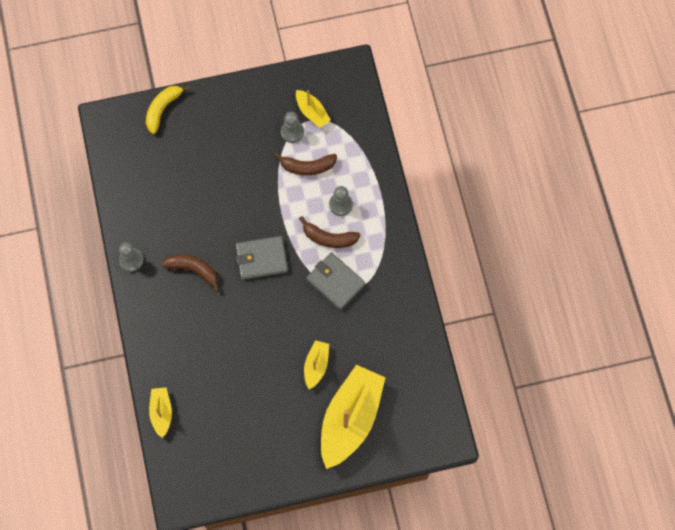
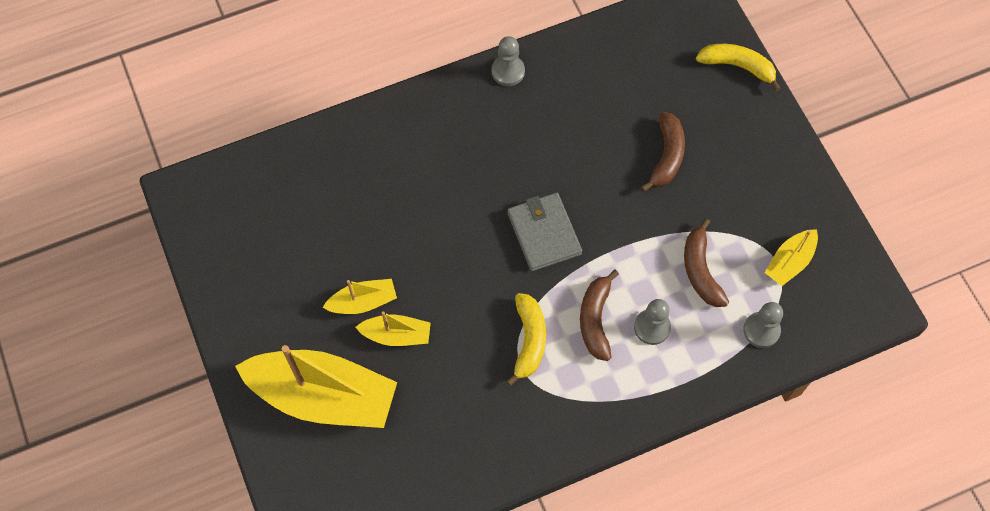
camera: 80 degrees right, 5 degrees down
yellow boat [149,387,172,438] -> yellow boat moved to [322,279,397,314]
brown banana [162,254,220,292] -> brown banana moved to [641,112,685,192]
grey pawn [281,112,304,143] -> grey pawn moved to [743,302,783,348]
grey wallet [306,252,365,310] -> yellow banana [506,293,546,386]

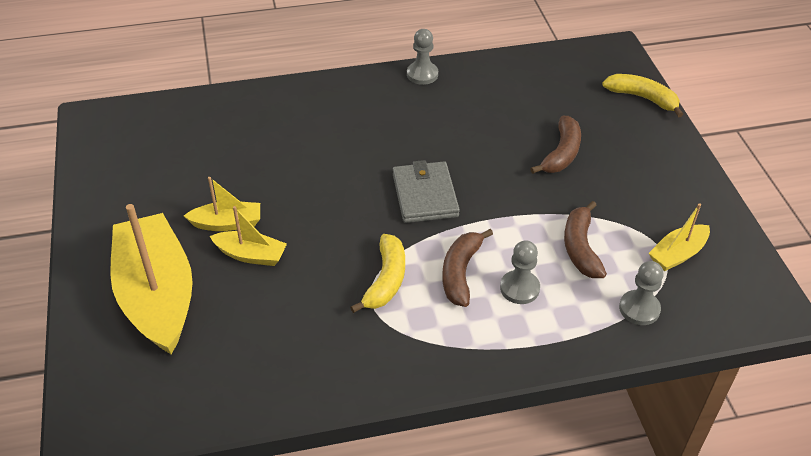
camera: 10 degrees right, 20 degrees down
yellow boat [235,345,397,428] -> yellow boat turned 135 degrees counterclockwise [110,204,193,354]

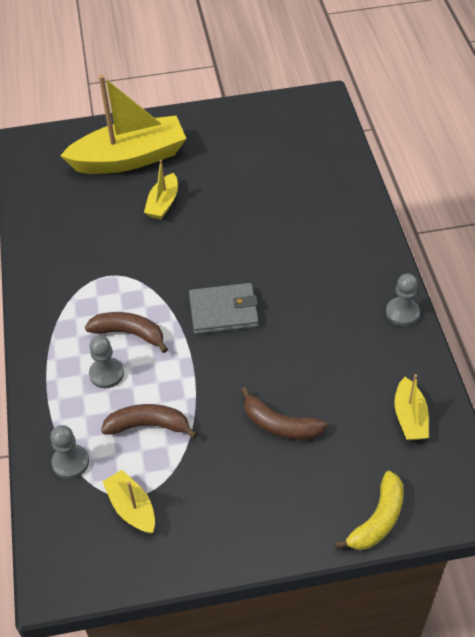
camera: 95 degrees right, 5 degrees up
yellow boat [184,177,260,231] -> yellow boat moved to [394,374,429,440]
yellow banana [350,234,405,313] -> none

